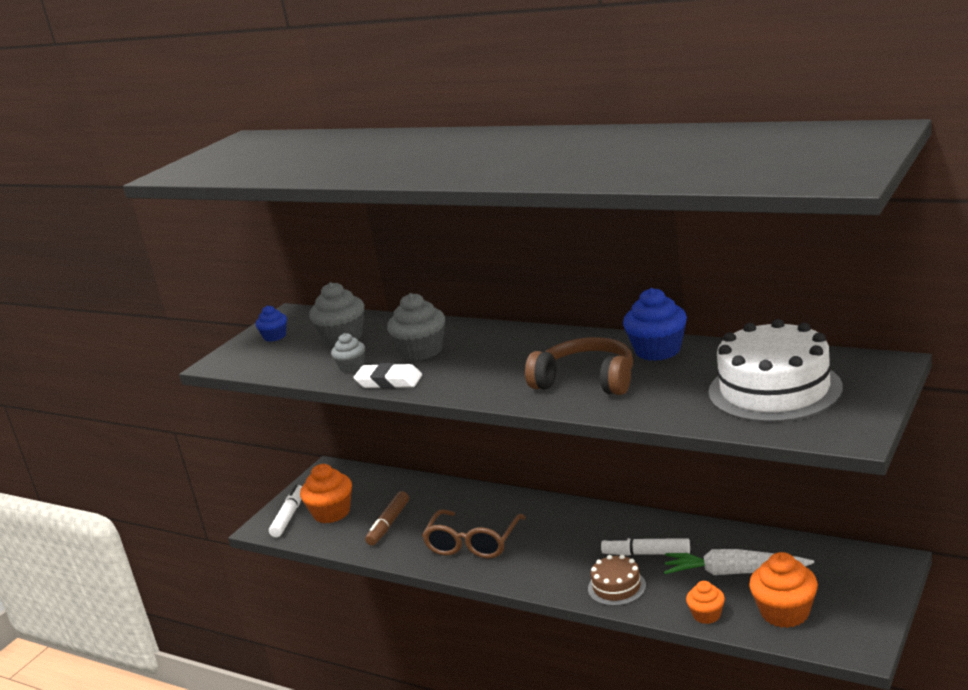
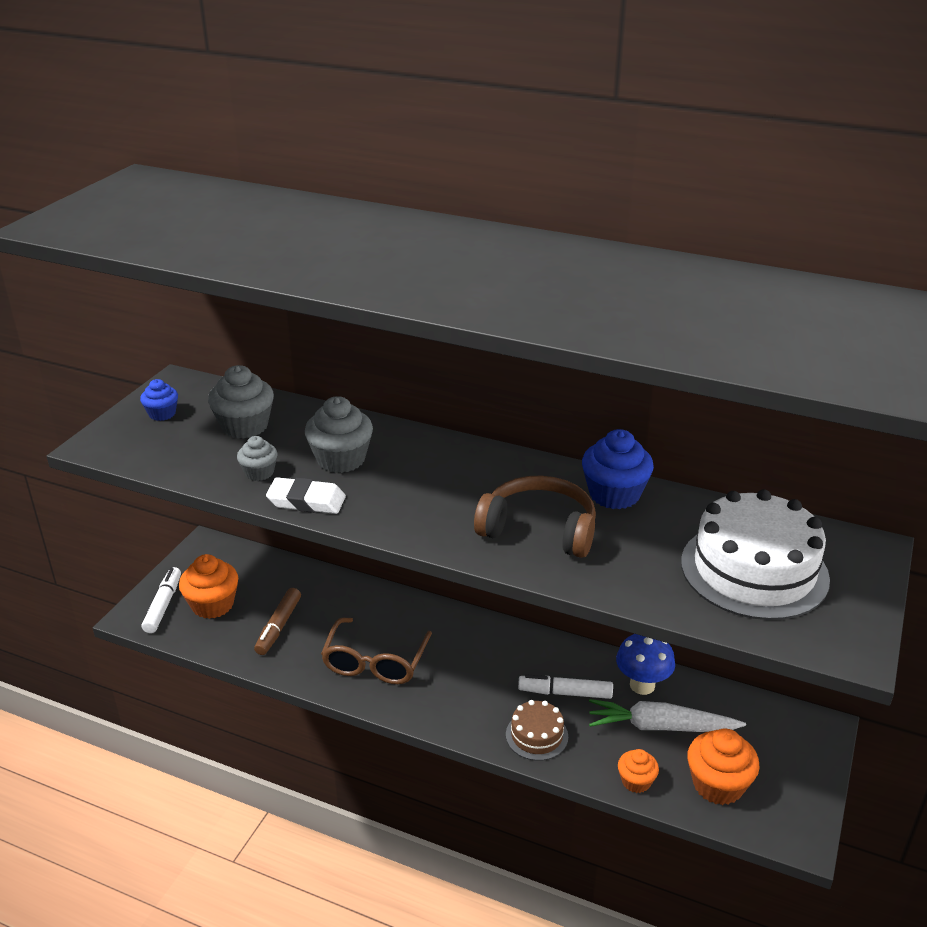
camera: 10 degrees left, 10 degrees up
none -> blue mushroom [616,634,675,695]

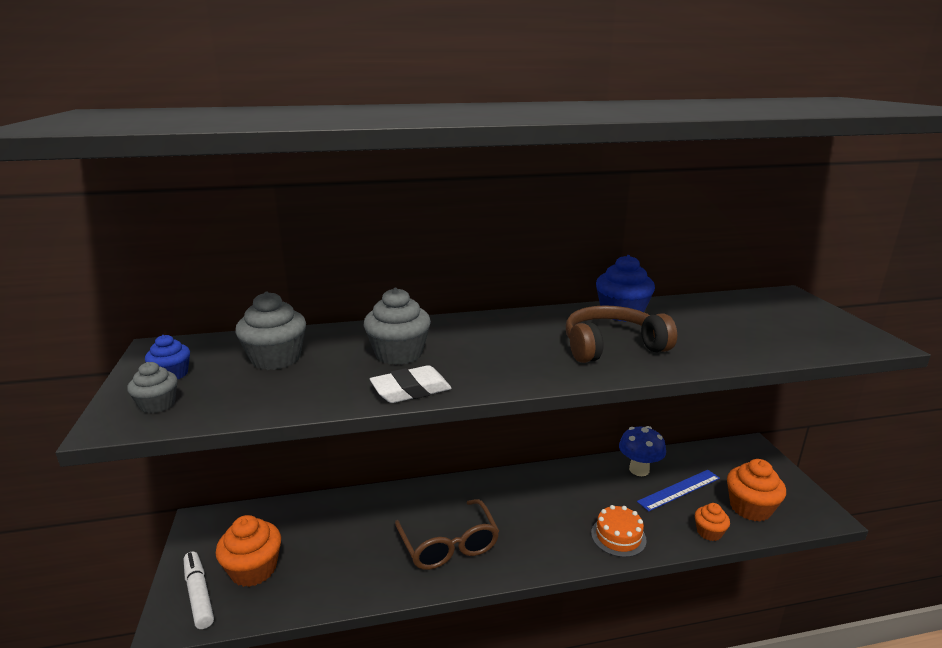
camera: 35 degrees left, 10 degrees down
grey cupcake [237,436,277,481] -> grey cupcake moved to [127,362,177,414]
brown marker [254,588,301,655] -> none
brown cake [506,700,568,761] -> orange cake [591,505,647,557]
white marker [518,674,613,699] -> none
white carrot [589,699,746,732] -> blue ruler [637,470,720,511]
white cake [681,489,830,620] -> none

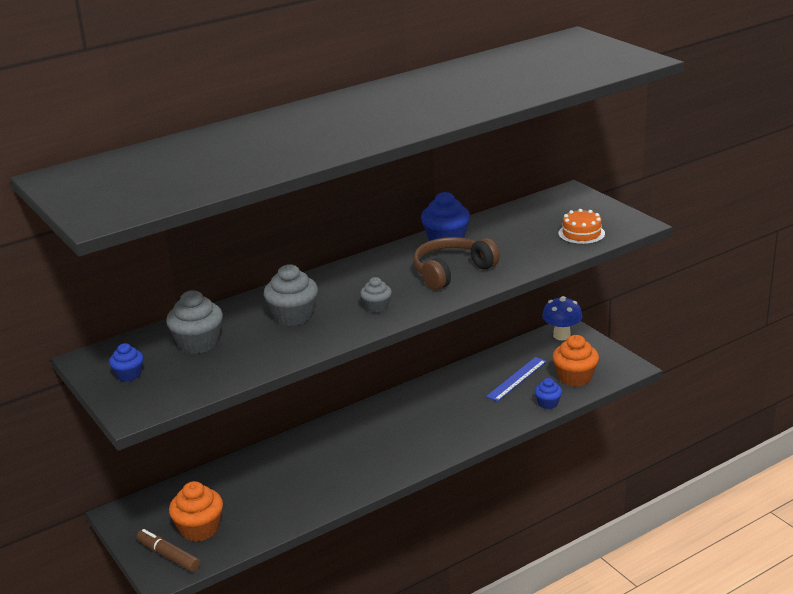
camera: 20 degrees left, 5 degrees up
grey cupcake [127,362,177,414] -> grey cupcake moved to [360,277,392,313]
white marker [184,551,214,629] -> brown marker [137,529,200,572]
white eraser [370,365,452,403] -> none
brown glasses [395,499,499,570] -> none
orange cake [591,505,647,557] -> orange cake moved to [558,209,605,244]
blue mushroom [619,426,666,476] -> blue mushroom moved to [542,296,583,340]
orange cupcake [695,503,730,541] -> blue cupcake [534,378,562,409]

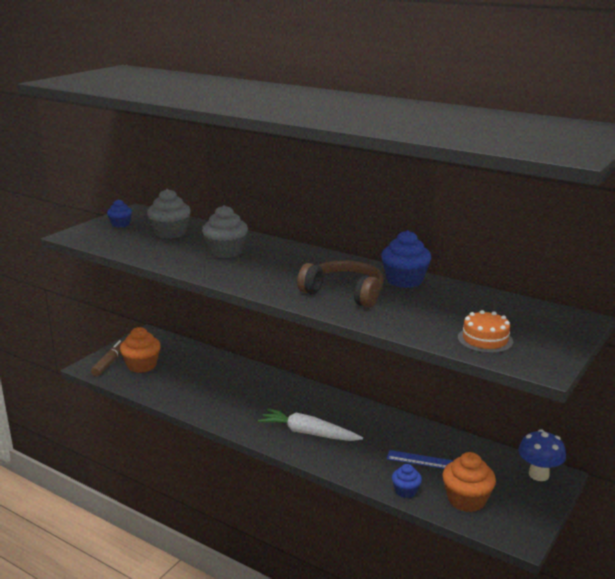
camera: 65 degrees right, 5 degrees down
grey cupcake [360,277,392,313] -> none
none -> white carrot [258,408,363,441]

